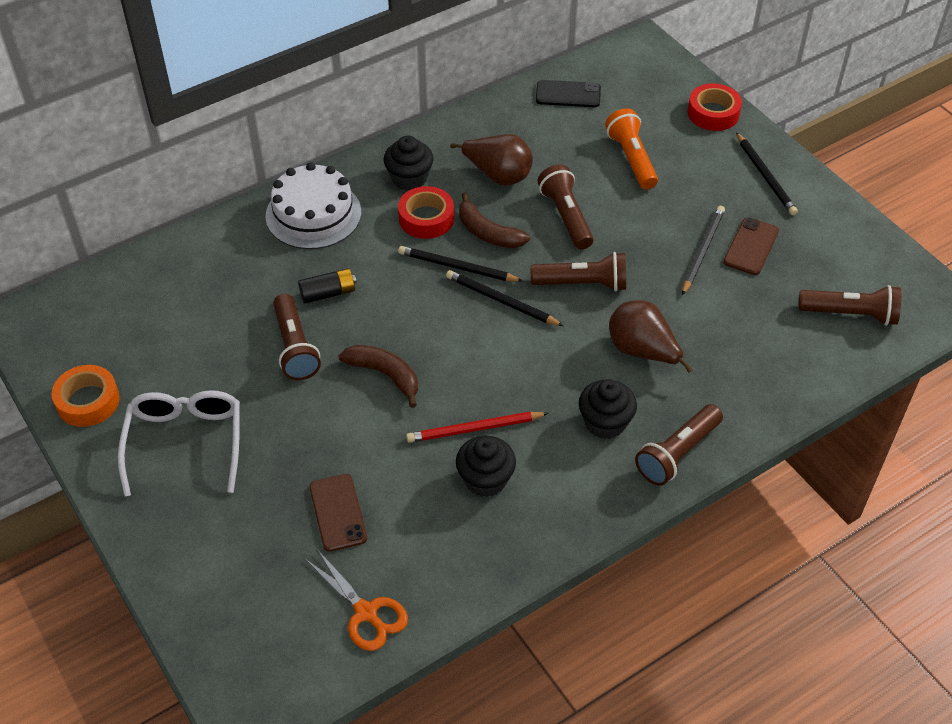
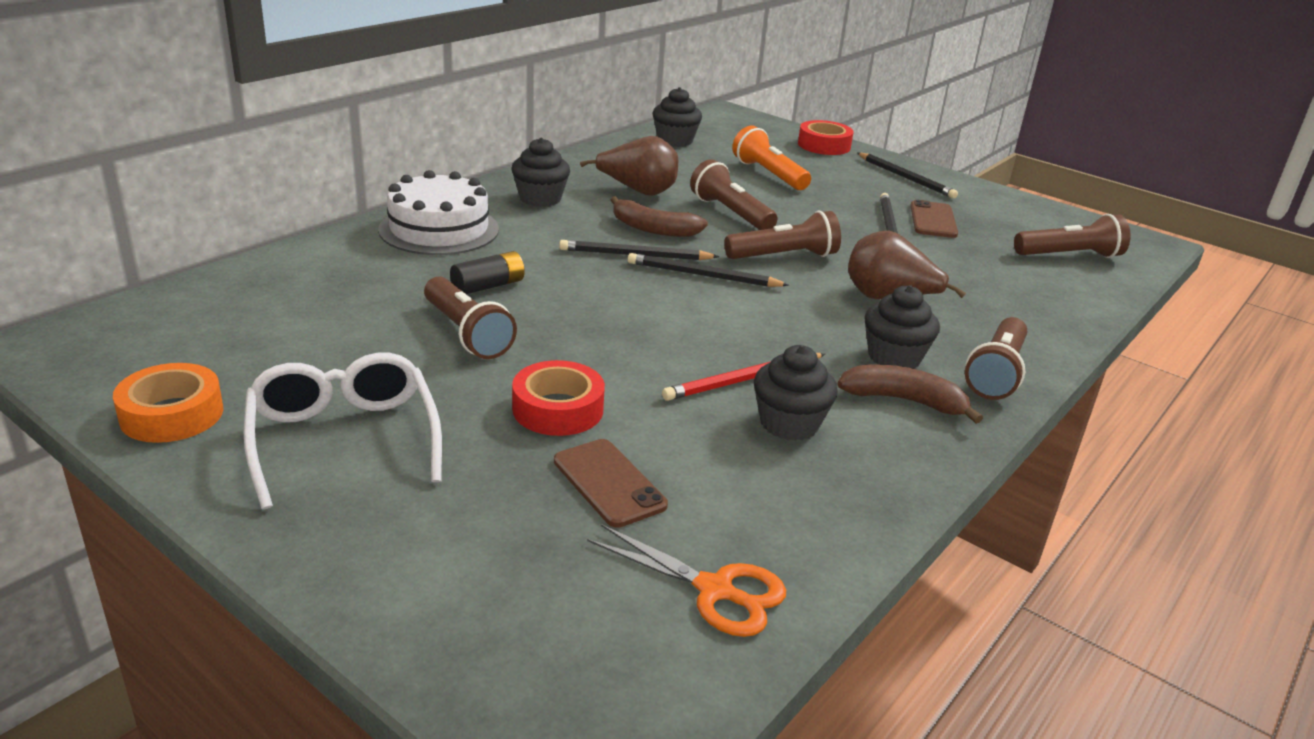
camera: 20 degrees left, 20 degrees down
brown banana [339,345,418,408] -> brown banana moved to [837,364,983,424]
red tape [398,186,454,239] -> red tape moved to [512,360,605,436]
black phone [536,80,601,107] -> black cupcake [652,87,702,147]

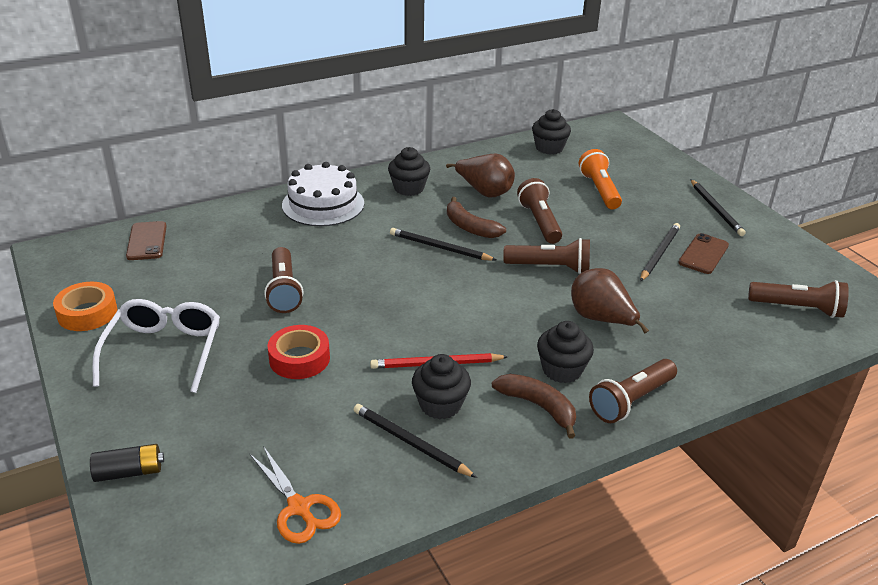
camera: 25 degrees right, 5 degrees up
black battery [450,251,525,294] -> black battery moved to [90,444,164,482]
brown phone [554,439,668,528] -> brown phone moved to [126,221,167,260]
black pencil [628,253,789,287] -> black pencil moved to [354,404,477,478]
red tape [798,120,854,155] -> none

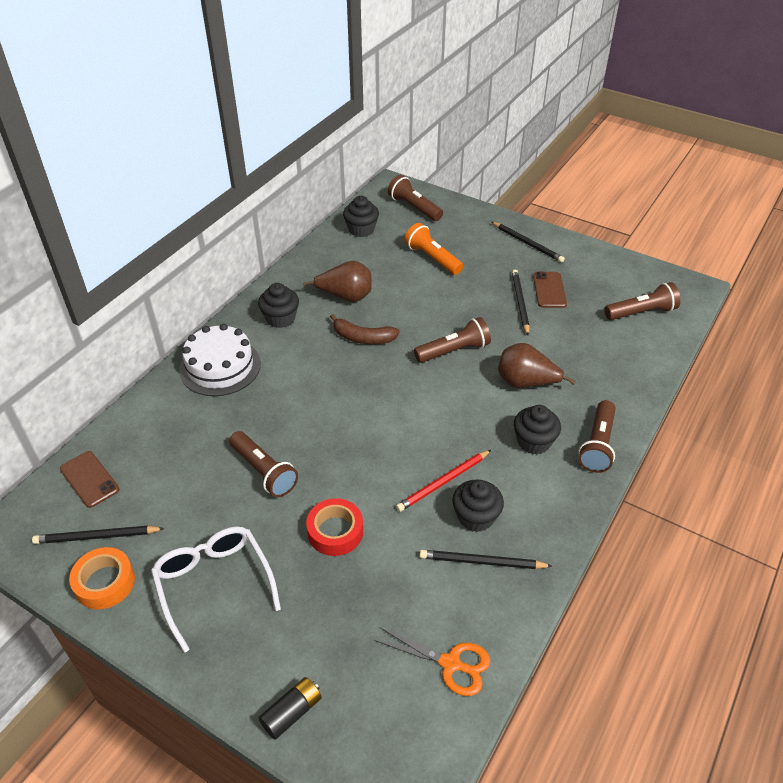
camera: 30 degrees left, 10 degrees up
black pencil [390,228,496,261] -> black pencil moved to [32,526,165,544]
brown banana [492,374,576,439] -> none
brown flashlight [517,178,562,244] -> brown flashlight moved to [388,175,443,221]

